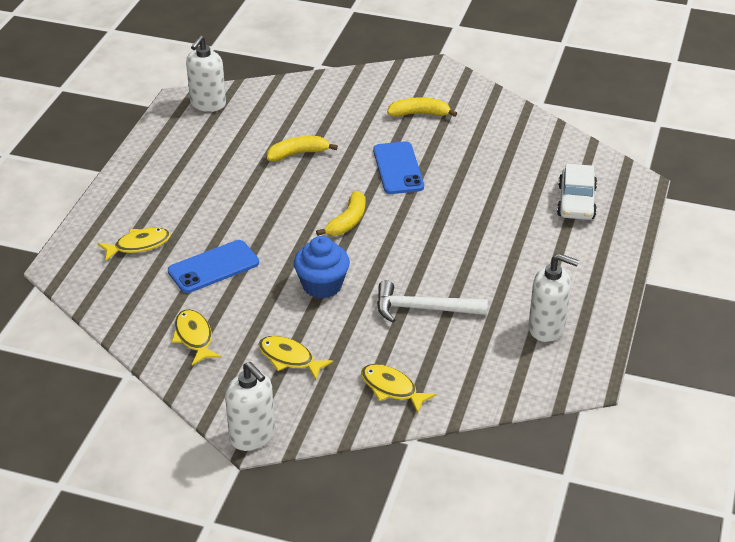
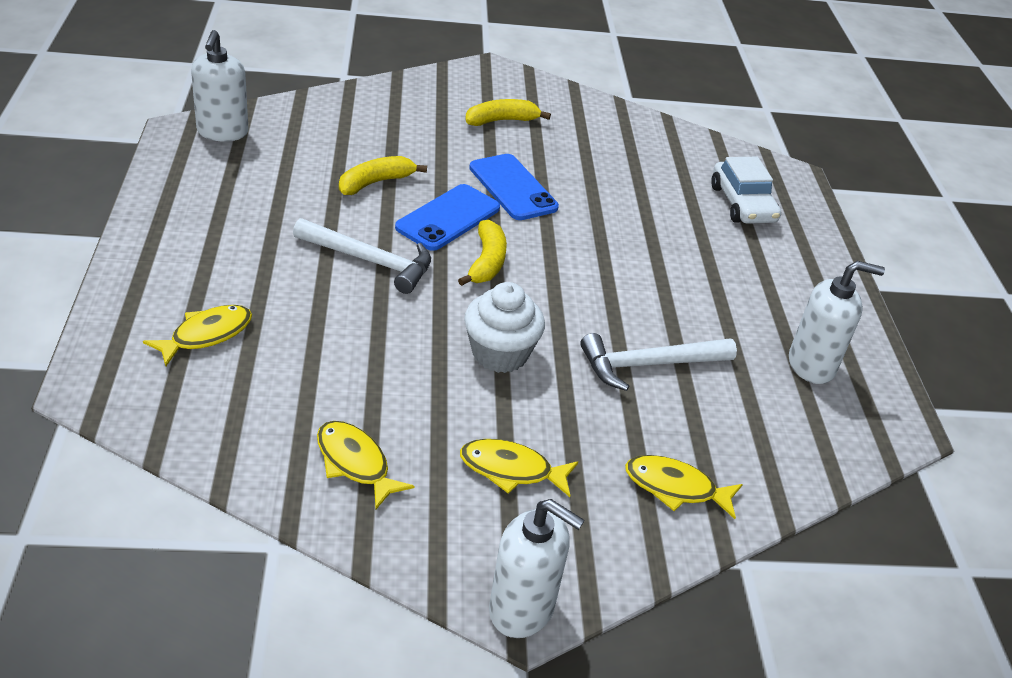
camera: 25 degrees left, 0 degrees up
blue phone [168,240,259,293] -> blue phone moved to [395,184,500,251]
blue cupcake [294,236,350,299] -> white cupcake [464,282,545,373]
none -> white hammer [293,218,431,294]

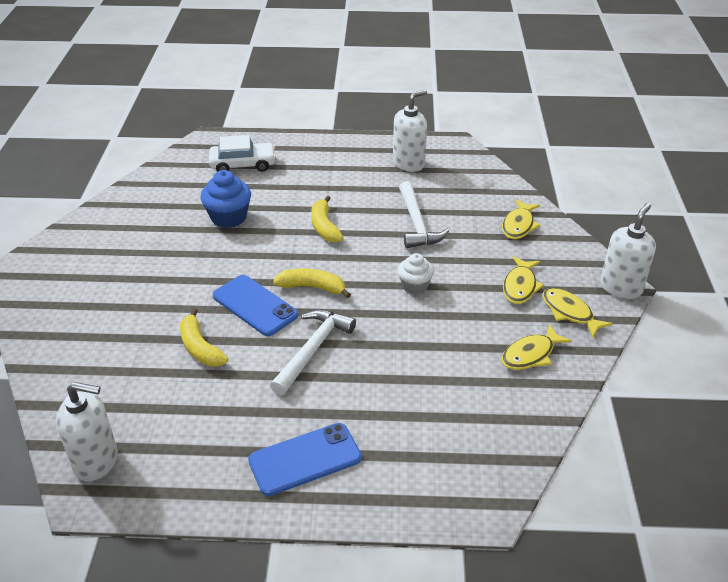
camera: 80 degrees left, 0 degrees up
yellow fish [143,305,252,366] -> yellow fish moved to [543,288,613,338]
white cupcake [464,282,545,373] -> white cupcake [398,253,434,294], size x0.66
yellow banana [465,99,551,126] -> yellow banana moved to [311,196,343,242]
blue phone [469,154,559,220] -> blue phone moved to [248,423,362,496]
white soap dispenser [789,261,885,384] -> white soap dispenser turned 45 degrees clockwise [393,90,427,172]
none -> blue cupcake [201,170,251,228]

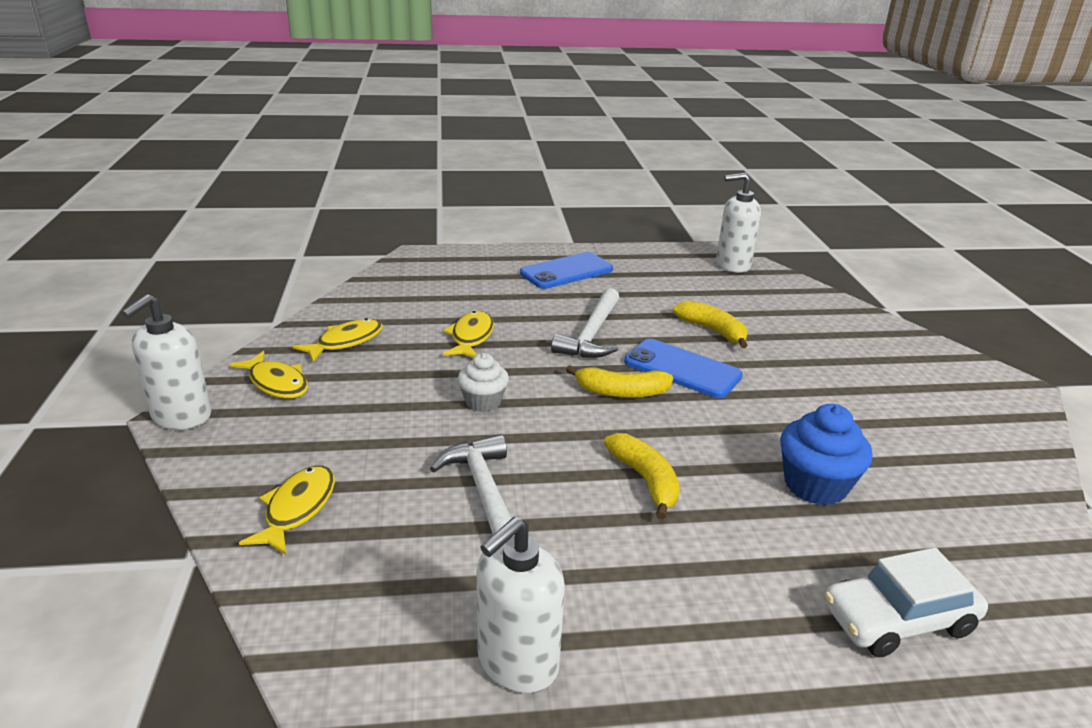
camera: 170 degrees right, 10 degrees down
yellow fish [503,256,544,304] -> yellow fish moved to [443,311,494,358]

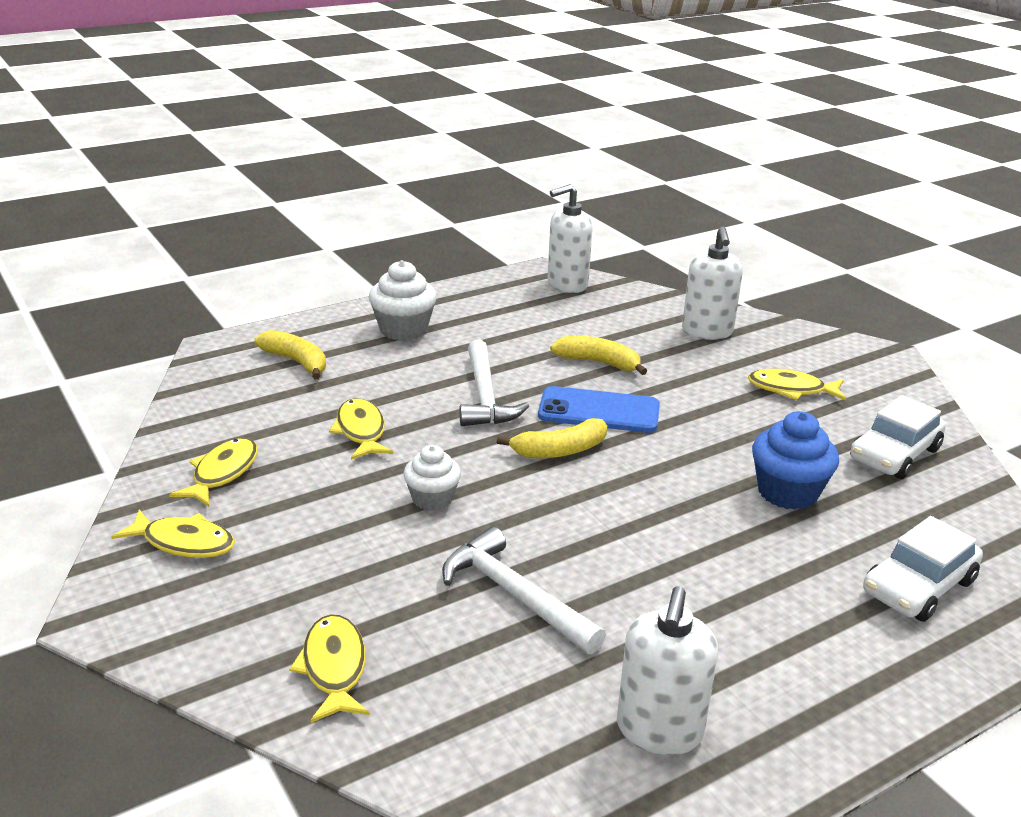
camera: 25 degrees left, 0 degrees up
white soap dispenser [121,294,211,430] -> white soap dispenser moved to [682,227,743,340]
blue phone [520,252,613,289] -> white cupcake [369,260,437,341]
yellow banana [604,433,680,520] -> yellow banana moved to [254,330,326,379]
none -> yellow fish [748,369,846,401]
none -> white car [850,395,946,479]

